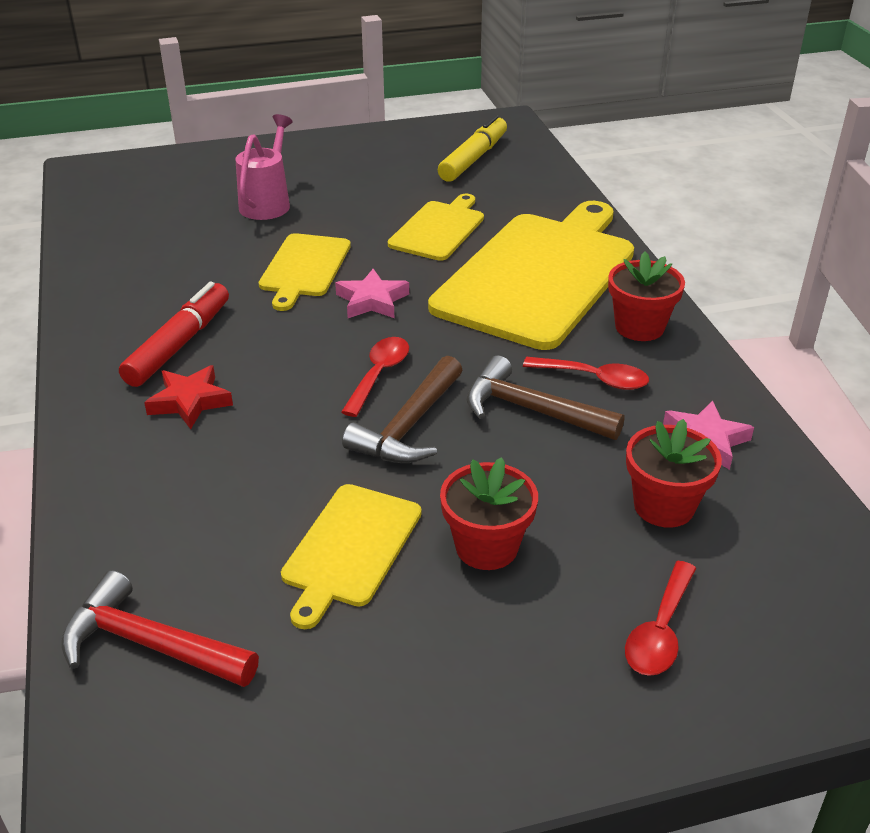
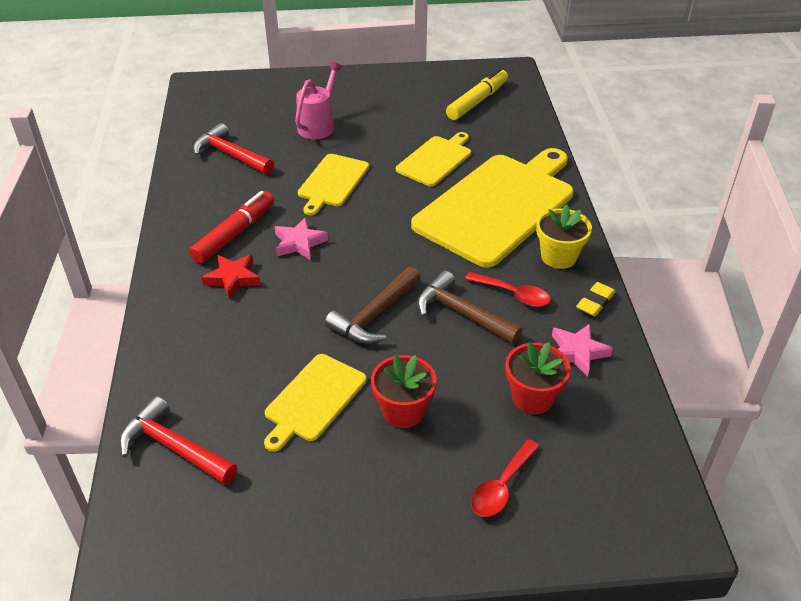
camera: 10 degrees right, 5 degrees up
pink star [335,269,409,318] -> pink star moved to [275,217,328,260]
red spoon [341,337,409,417] -> none
red flower pot [608,252,685,341] -> yellow flower pot [536,204,592,269]
none -> red hammer [193,123,274,175]
none -> yellow eraser [576,282,616,316]

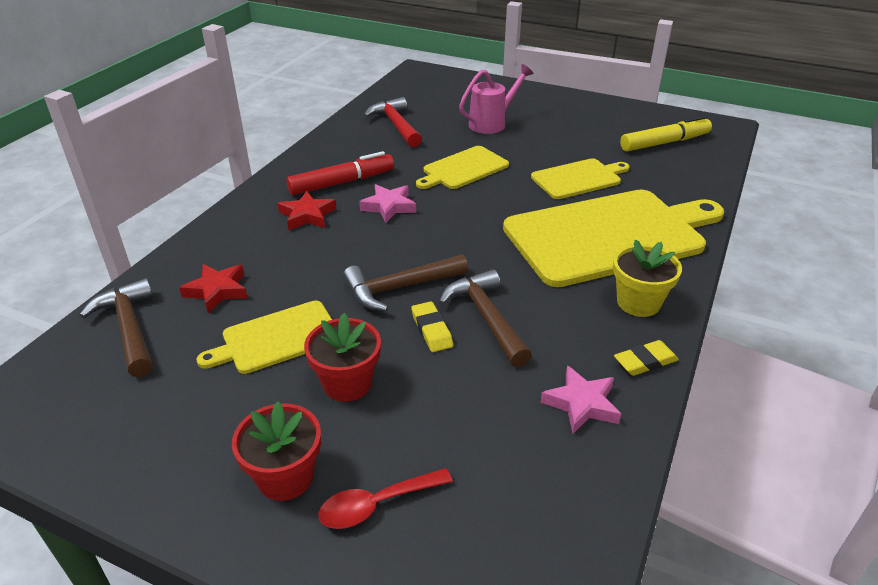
camera: 30 degrees right, 5 degrees down
red hammer [119,396,237,485] -> brown hammer [79,278,153,377]
red spoon [465,272,551,307] -> none
red flower pot [505,342,571,414] -> red flower pot moved to [232,401,321,501]
none -> red star [179,264,248,313]
none -> yellow eraser [411,301,453,352]

